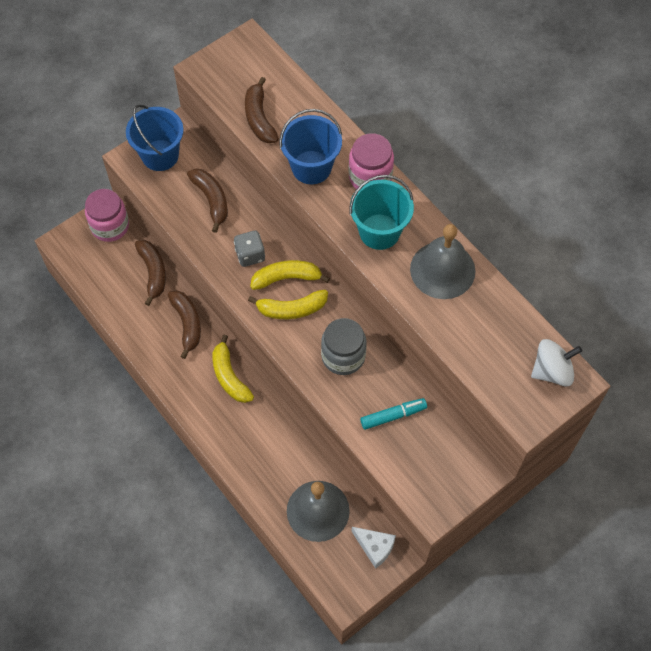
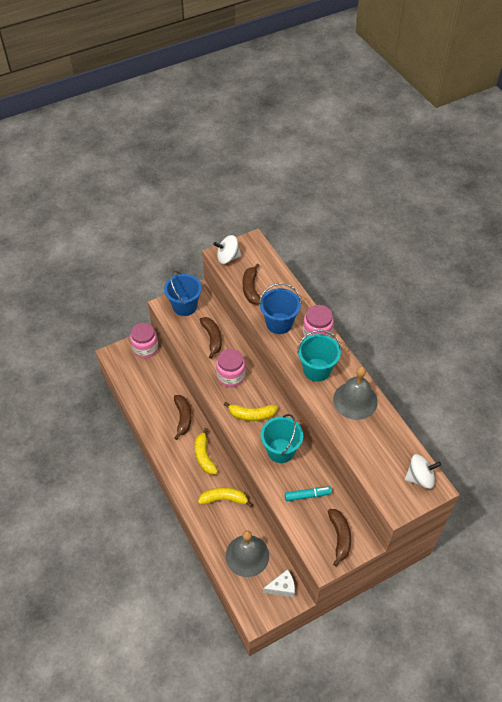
camera: 10 degrees right, 10 degrees down
brown banana [135,240,166,306] -> brown banana moved to [328,509,351,567]
grey dice [234,230,265,267] -> pink jar [216,349,245,387]
yellow banana [250,260,330,290] -> yellow banana moved to [198,487,253,507]
grey jar [321,318,366,375] -> turquoise bucket [261,414,303,463]
white cheese [351,527,396,569] -> white cheese turned 60 degrees counterclockwise [263,569,295,597]
none -> white spinning top [213,235,241,264]

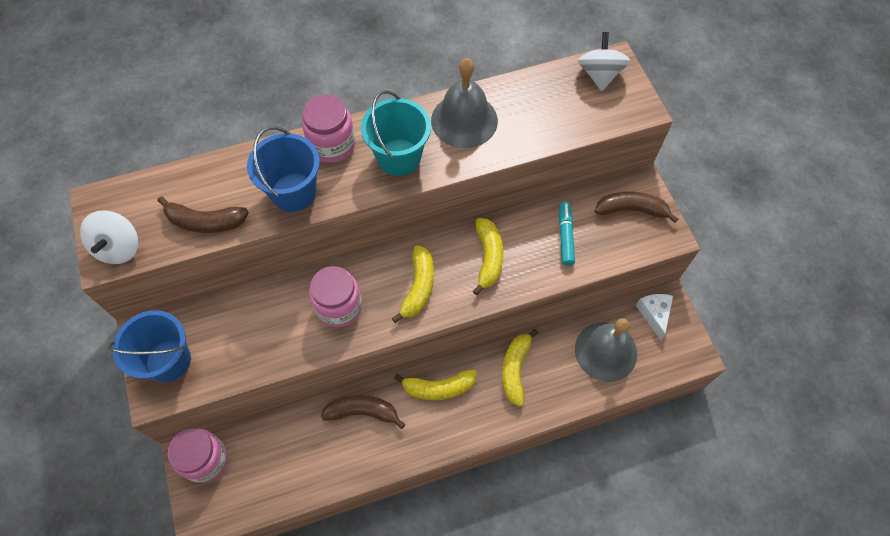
camera: 80 degrees left, 10 degrees up
brown banana [200,317,222,359] -> none
turquoise bucket [261,414,303,463] -> yellow banana [473,218,503,295]

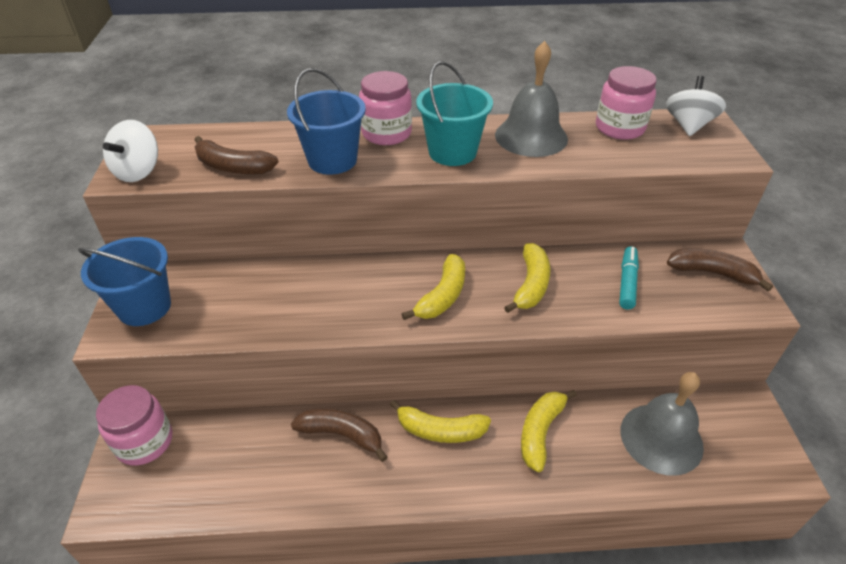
camera: 15 degrees right, 20 degrees down
pink jar [309,266,362,327] -> pink jar moved to [596,66,657,140]
white cheese [636,294,673,340] -> none

